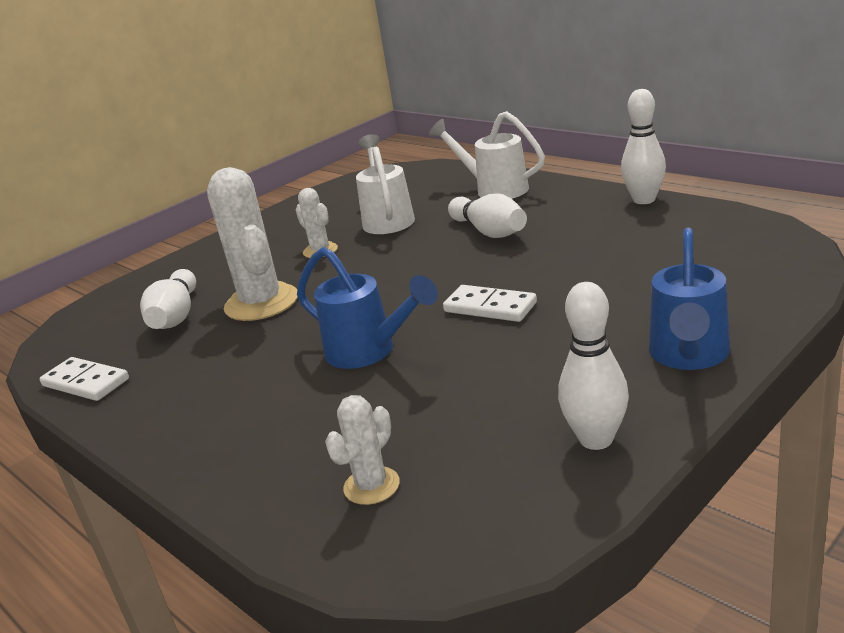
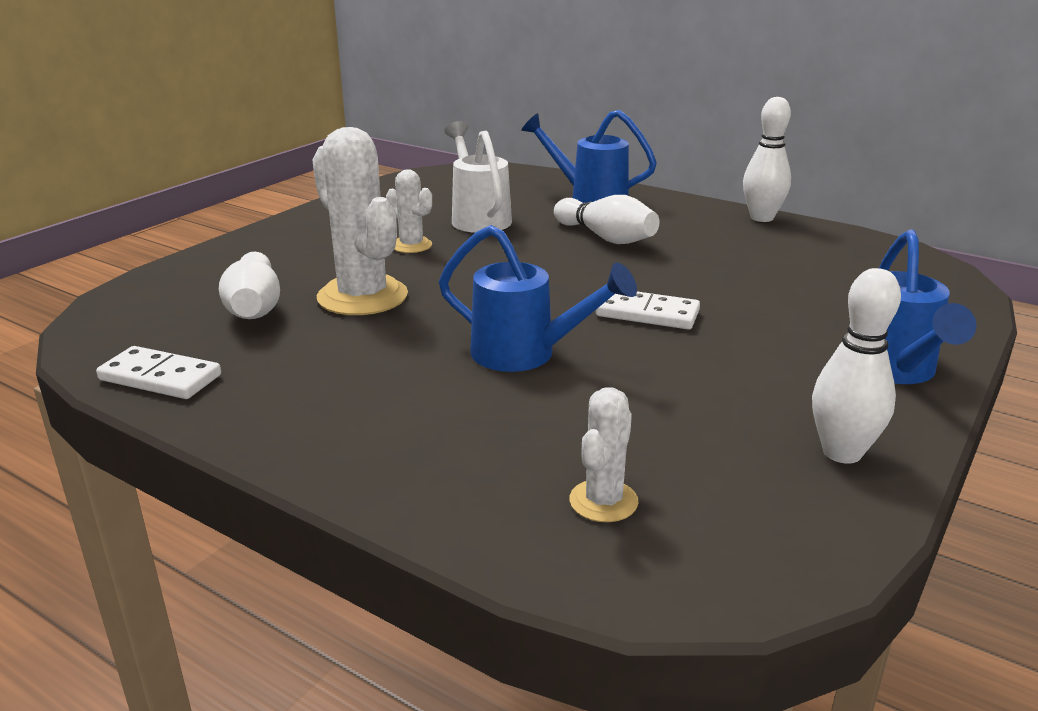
camera: 15 degrees left, 0 degrees up
white watering can [429,111,545,199] -> blue watering can [521,110,657,203]

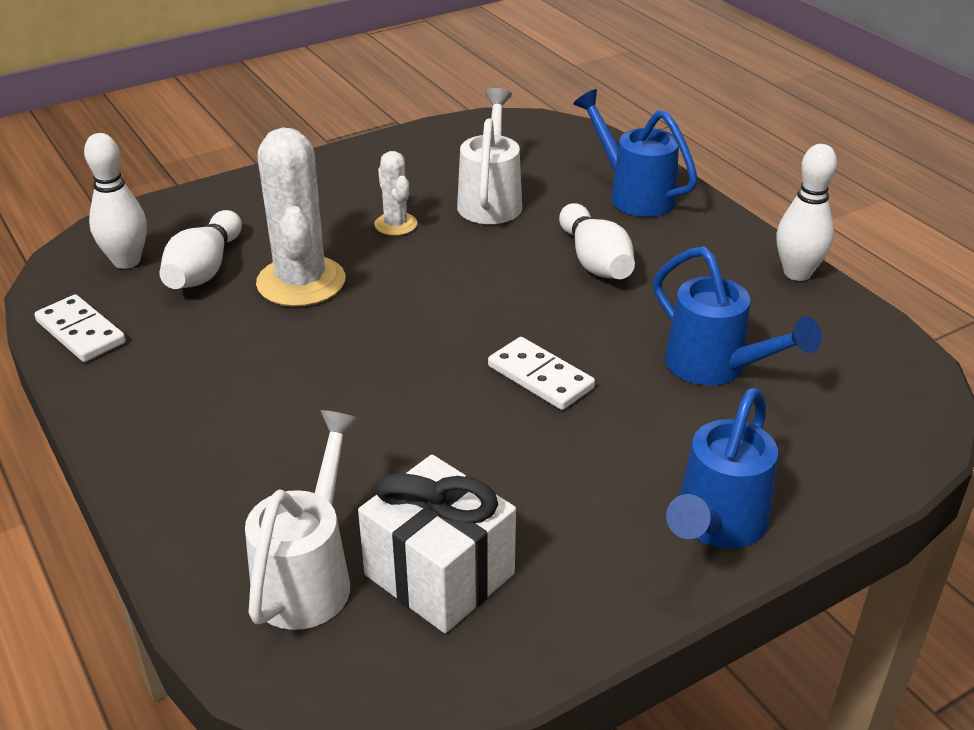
camera: 25 degrees right, 10 degrees up
blue watering can [439,225,637,372] -> blue watering can moved to [653,247,822,385]
white cactus [570,387,638,522] -> white watering can [245,410,360,630]
white bowling pin [812,268,901,464] -> white bowling pin moved to [84,133,147,269]
none -> white gift [358,455,516,633]

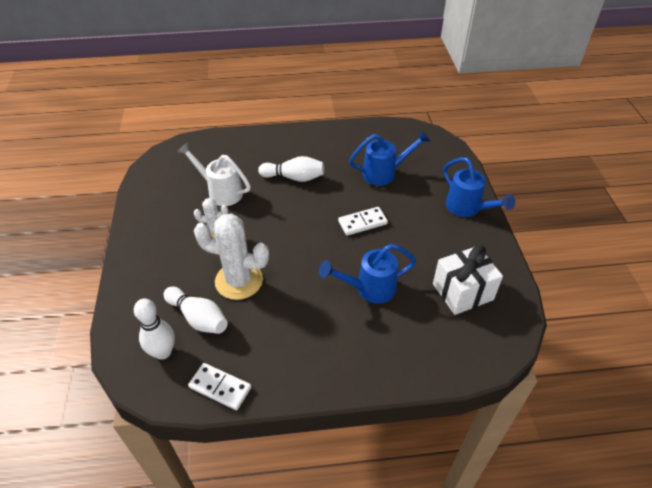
camera: 65 degrees left, 10 degrees up
white domino [34,294,126,362] -> white domino turned 45 degrees clockwise [188,363,251,410]
white watering can [245,410,360,630] -> none
blue watering can [573,89,698,217] -> blue watering can moved to [319,244,416,304]
white bowling pin [776,144,837,281] -> none

